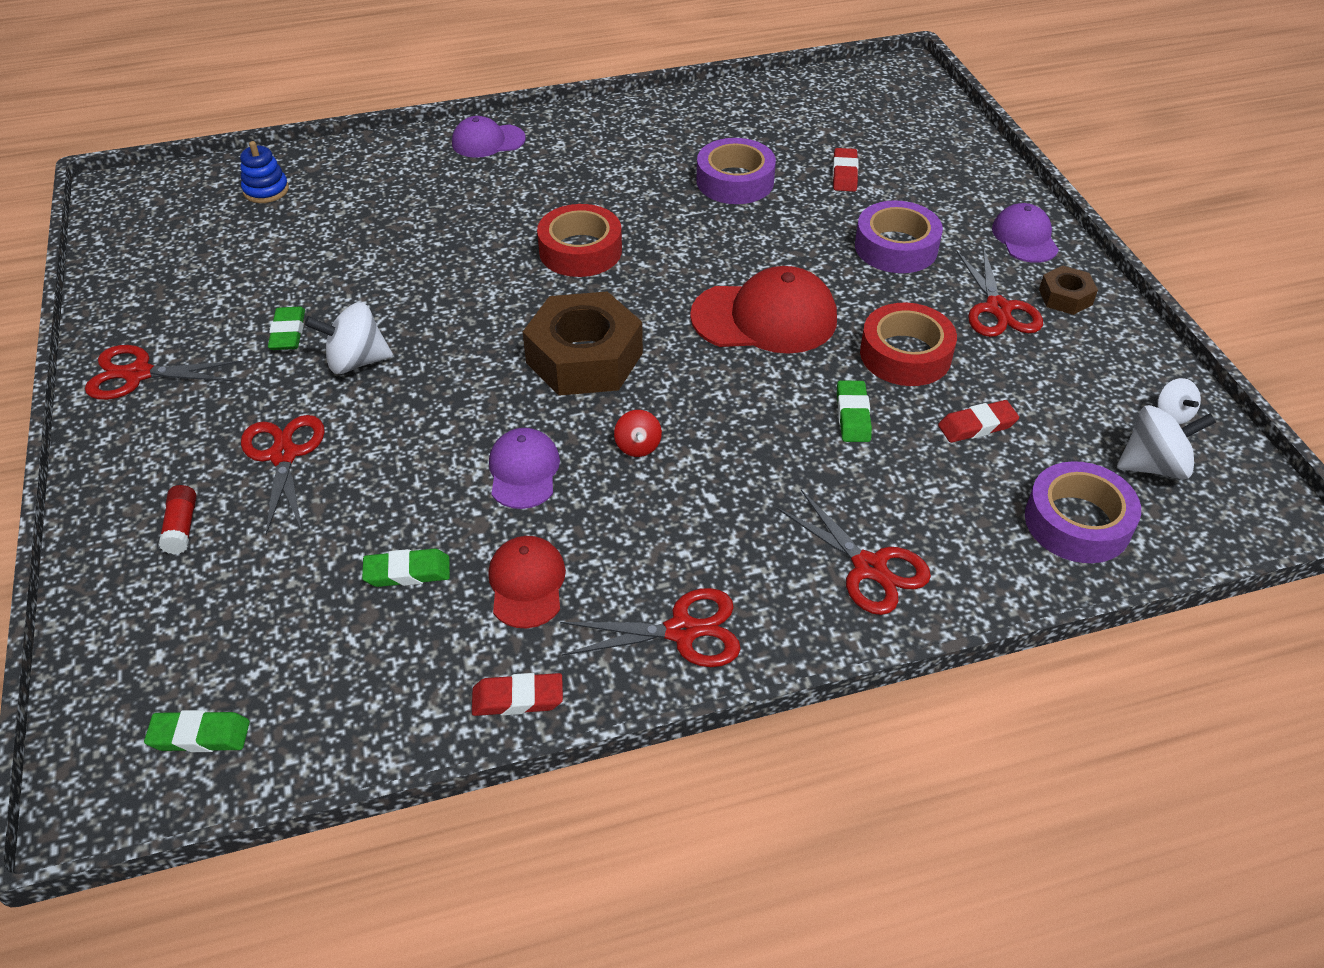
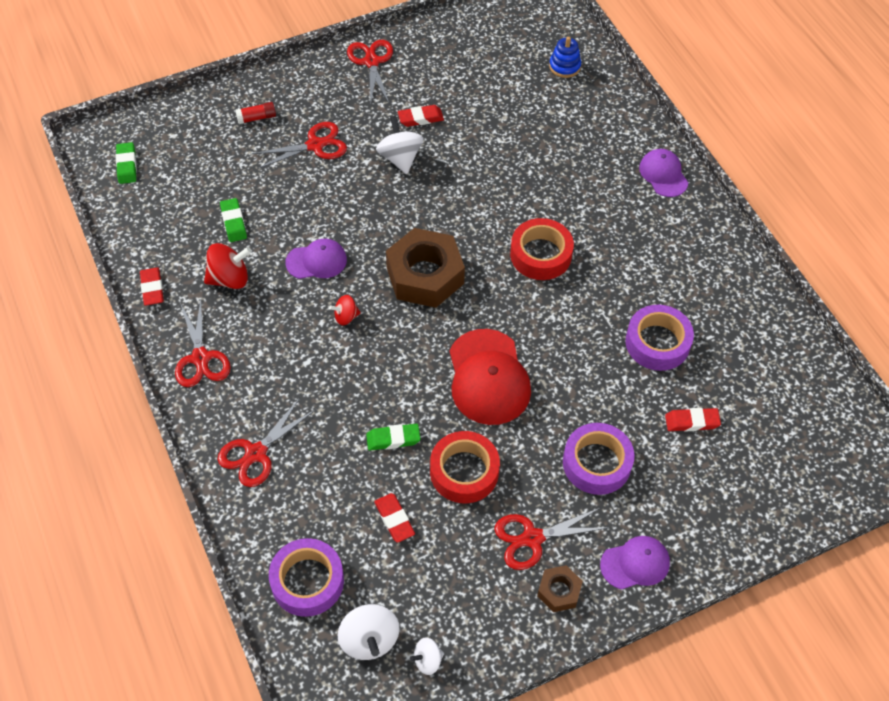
camera: 80 degrees right, 10 degrees up
green eraser [268,307,305,350] -> red eraser [398,105,444,127]
red cap [488,536,566,628] -> red spinning top [204,243,252,289]

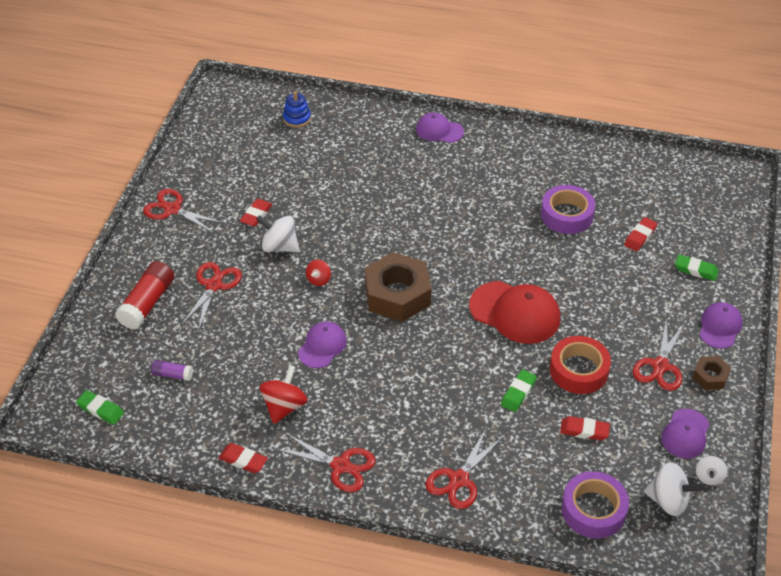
camera: 50 degrees left, 10 degrees down
red scissors [217,398,315,487] -> red scissors turned 45 degrees clockwise [426,429,503,509]
green eraser [220,198,247,242] -> green eraser moved to [675,255,719,281]
red glue stick [236,102,276,124] -> red glue stick [115,261,174,330], size x1.91
red spinning top [329,295,361,326] -> red spinning top moved to [306,260,331,286]
red tape [510,218,574,280] -> none
purple tape [563,423,634,495] -> none
none -> purple glue stick [151,360,193,381]
none -> purple cap [661,409,710,458]

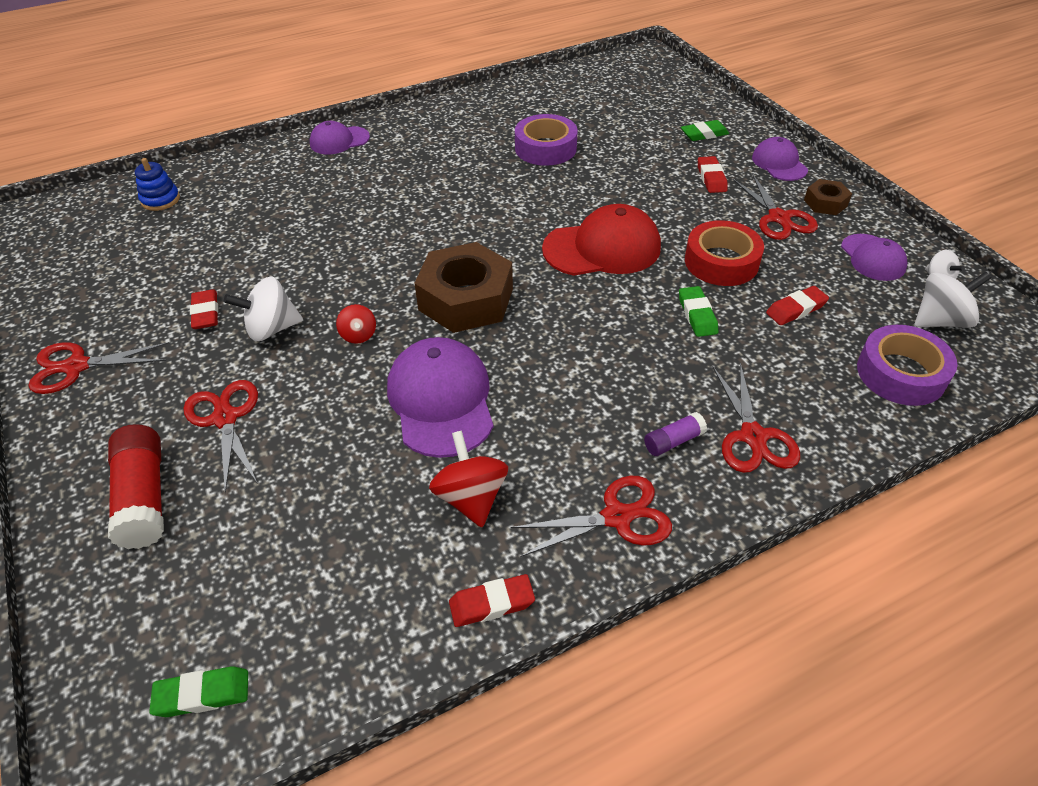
camera: 40 degrees left, 0 degrees up
purple glue stick [151,360,193,381] -> purple glue stick moved to [644,412,707,456]
purple cap [298,322,347,368] -> purple cap [387,337,493,458], size x1.69
red eraser [624,217,658,252] -> red eraser moved to [698,156,728,193]

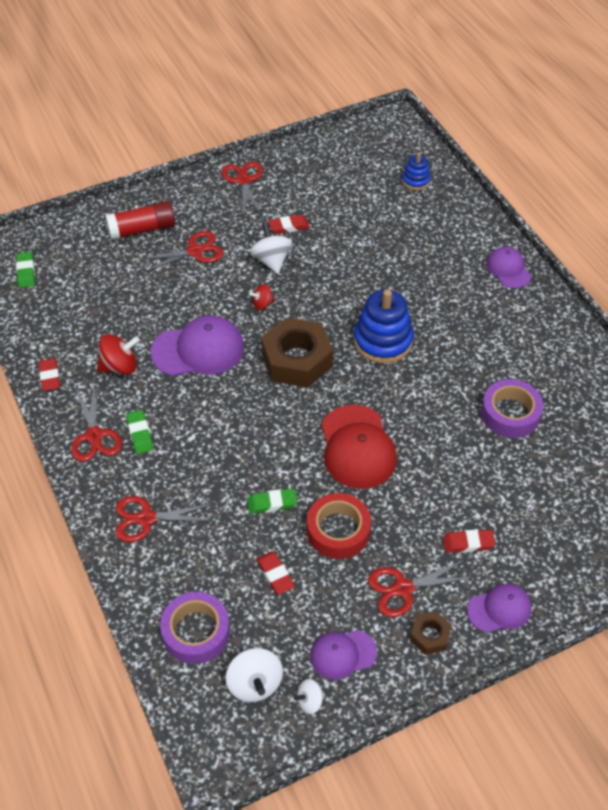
camera: 90 degrees right, 5 degrees up
purple glue stick [644,412,707,456] -> none
green eraser [681,120,729,141] -> green eraser moved to [126,410,153,454]
none -> blue stacking toy [354,289,414,363]

